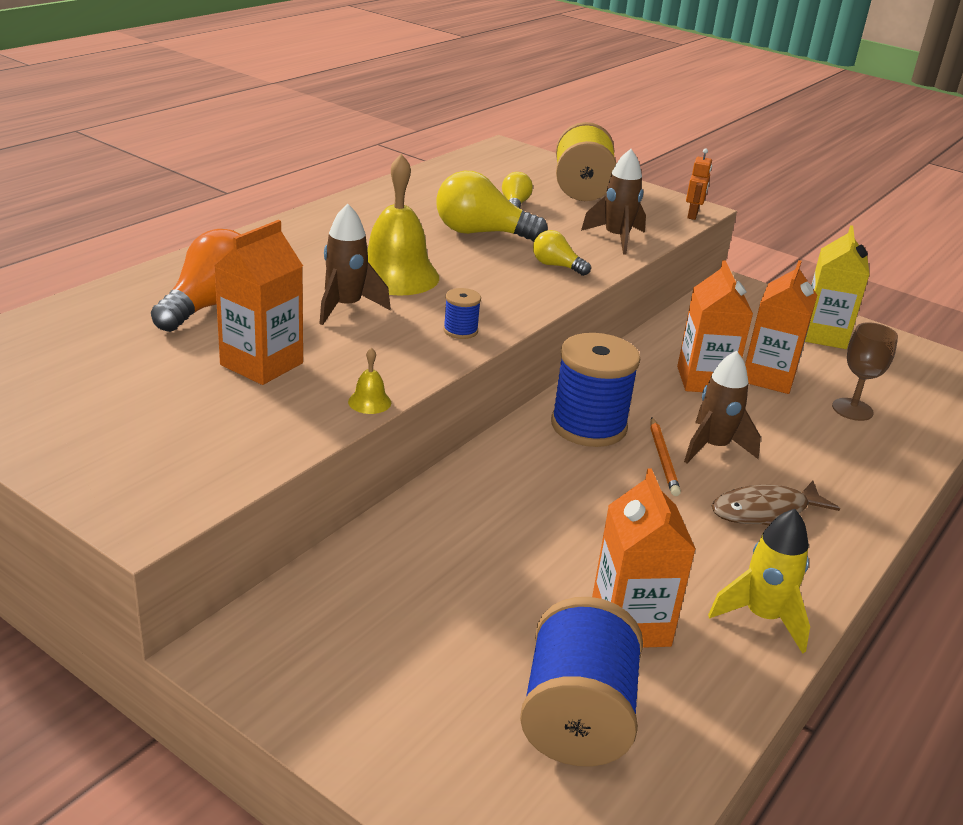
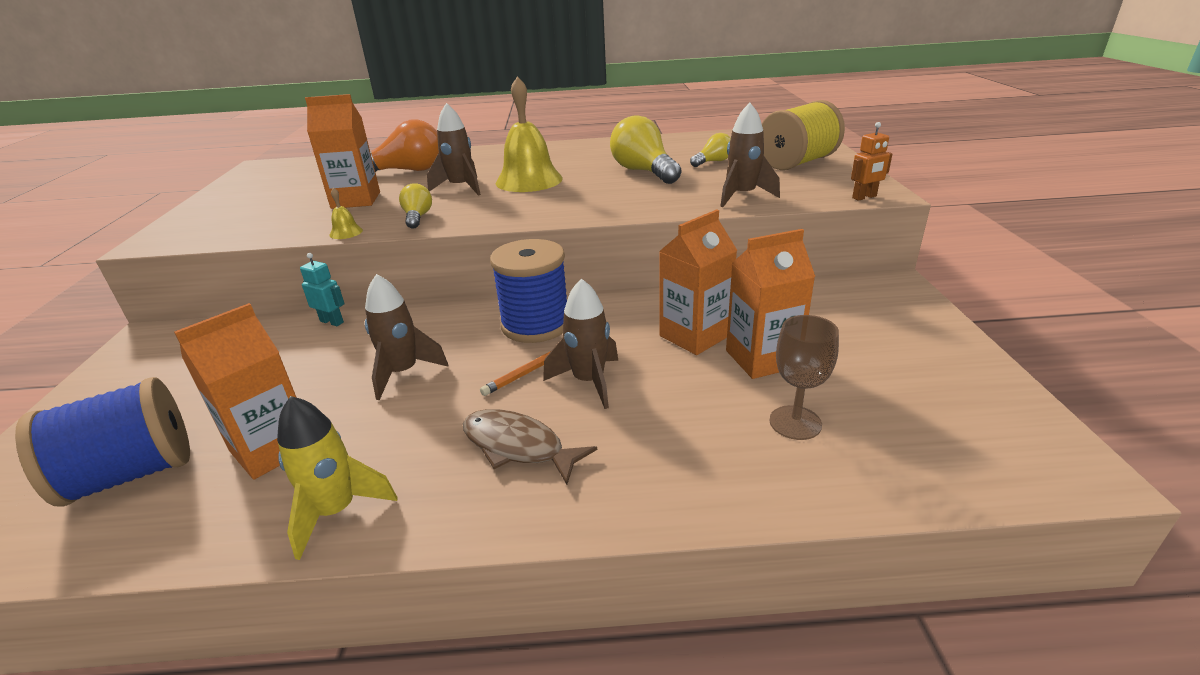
camera: 55 degrees right, 0 degrees up
blue spool [443,288,481,339] -> none
yellow light bulb [533,230,591,276] -> yellow light bulb moved to [399,183,432,229]
yellow carton [805,225,870,349] -> none
none -> turquoise robot [300,253,345,326]
none -> brown rocket [365,274,448,400]

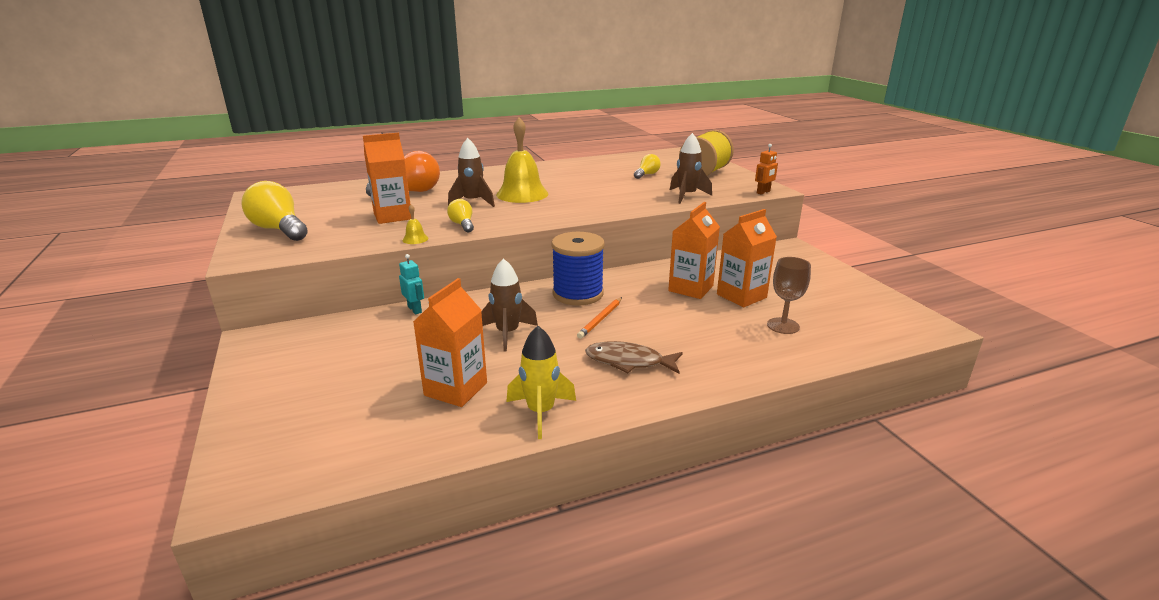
camera: 20 degrees left, 5 degrees down
blue spool [15,377,190,507] -> none
turquoise robot [300,253,345,326] -> turquoise robot turned 45 degrees clockwise [399,254,424,315]
brown rocket [543,278,618,409] -> none
yellow light bulb [610,115,681,184] -> yellow light bulb moved to [241,181,308,241]

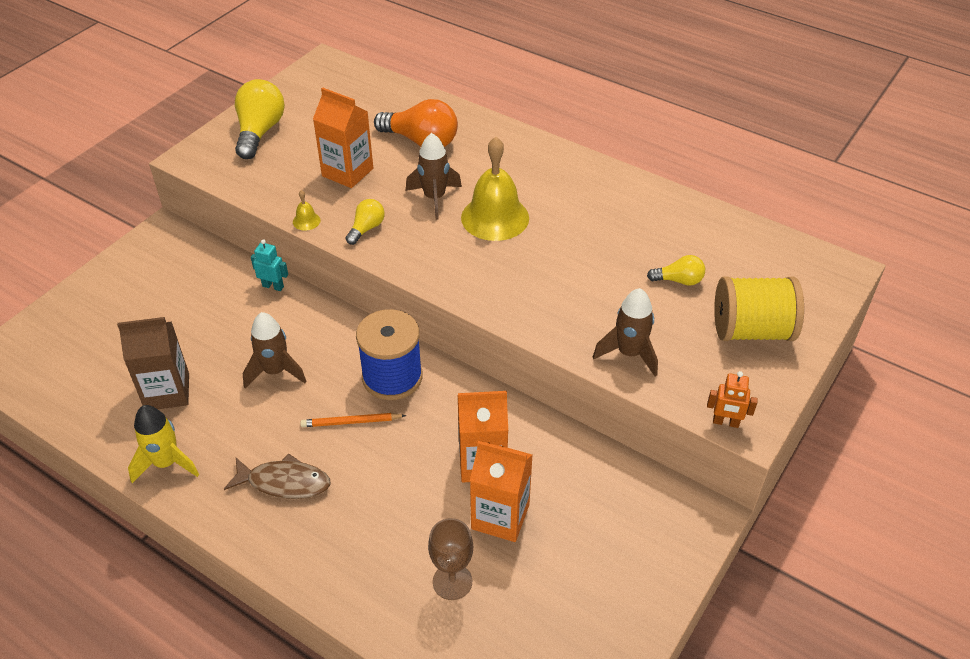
camera: 55 degrees right, 20 degrees up
turquoise robot [399,254,424,315] -> turquoise robot turned 90 degrees counterclockwise [251,239,288,291]
orange carton [413,278,487,407] -> brown carton [117,317,189,409]
brown fish [585,341,683,374] -> brown fish turned 120 degrees clockwise [224,453,331,499]

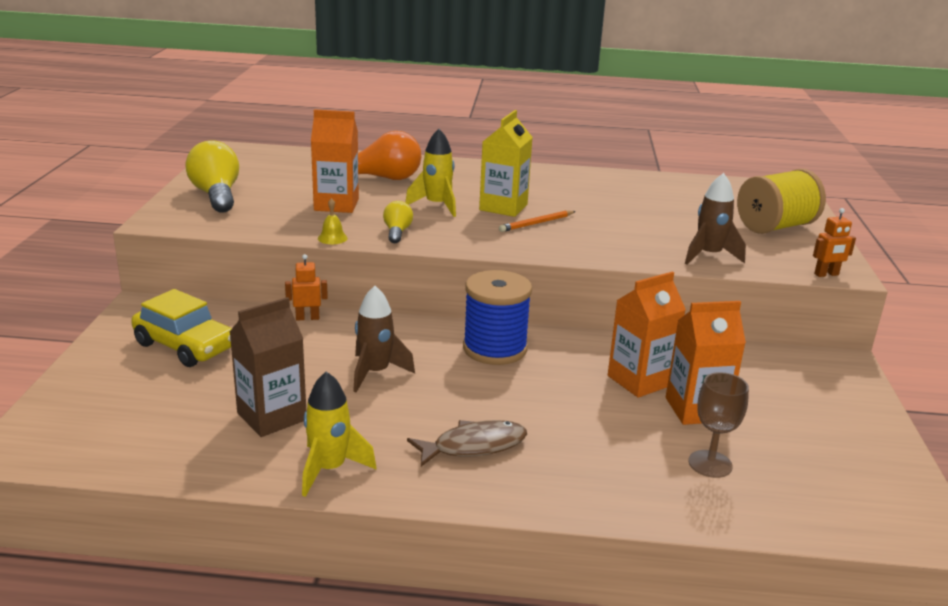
camera: 30 degrees left, 20 degrees down
turquoise robot [251,239,288,291] -> orange robot [285,254,328,321]
orange pencil [300,413,406,427] -> orange pencil moved to [499,211,576,232]
brown rocket [406,133,462,220] -> yellow rocket [405,129,456,217]
yellow bell [461,137,529,241] -> yellow carton [479,110,533,217]
yellow light bulb [647,255,705,286] -> none
none -> yellow car [131,289,232,367]

